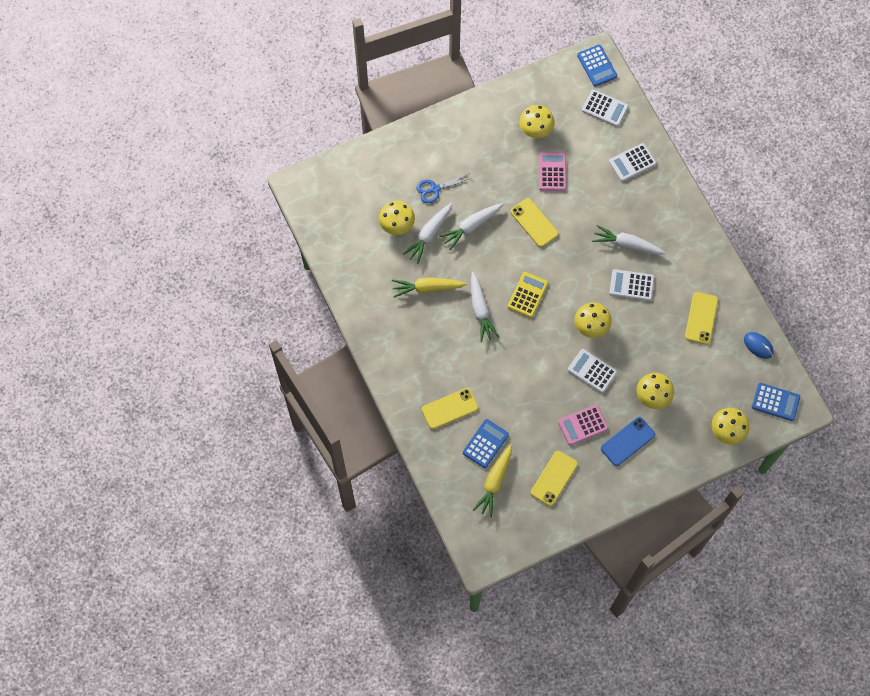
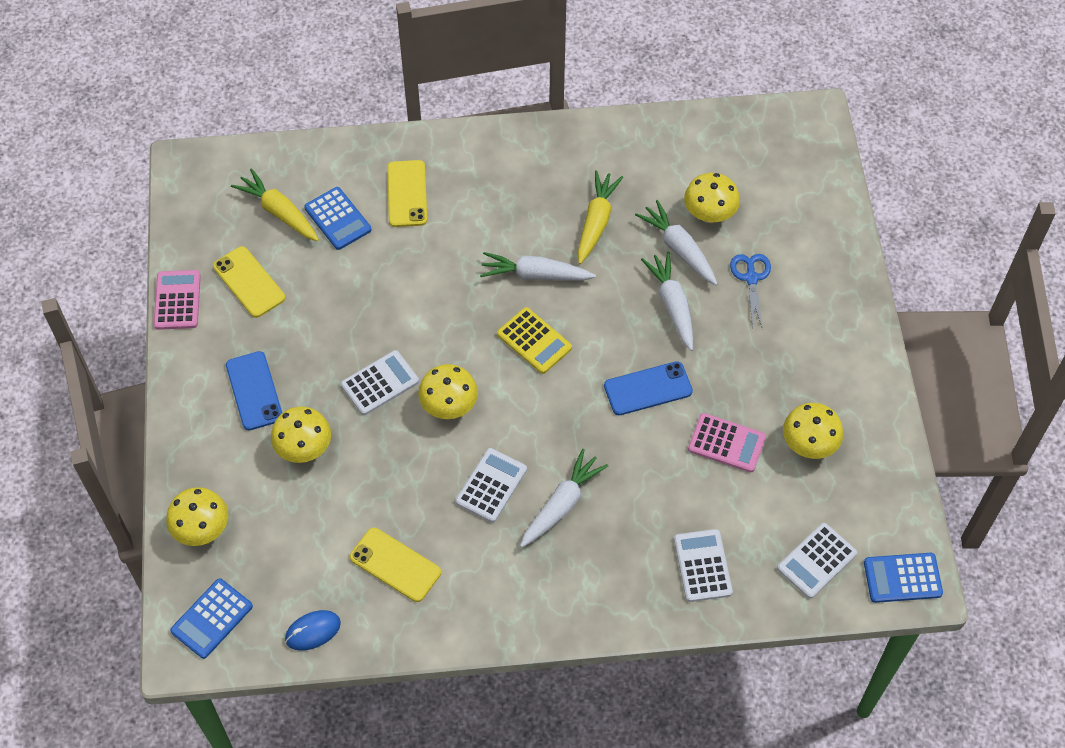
camera: 110 degrees right, 10 degrees down
yellow phone [510,198,559,247] -> blue phone [604,361,693,415]
pink calculator [558,405,608,446] -> pink calculator moved to [154,270,201,330]

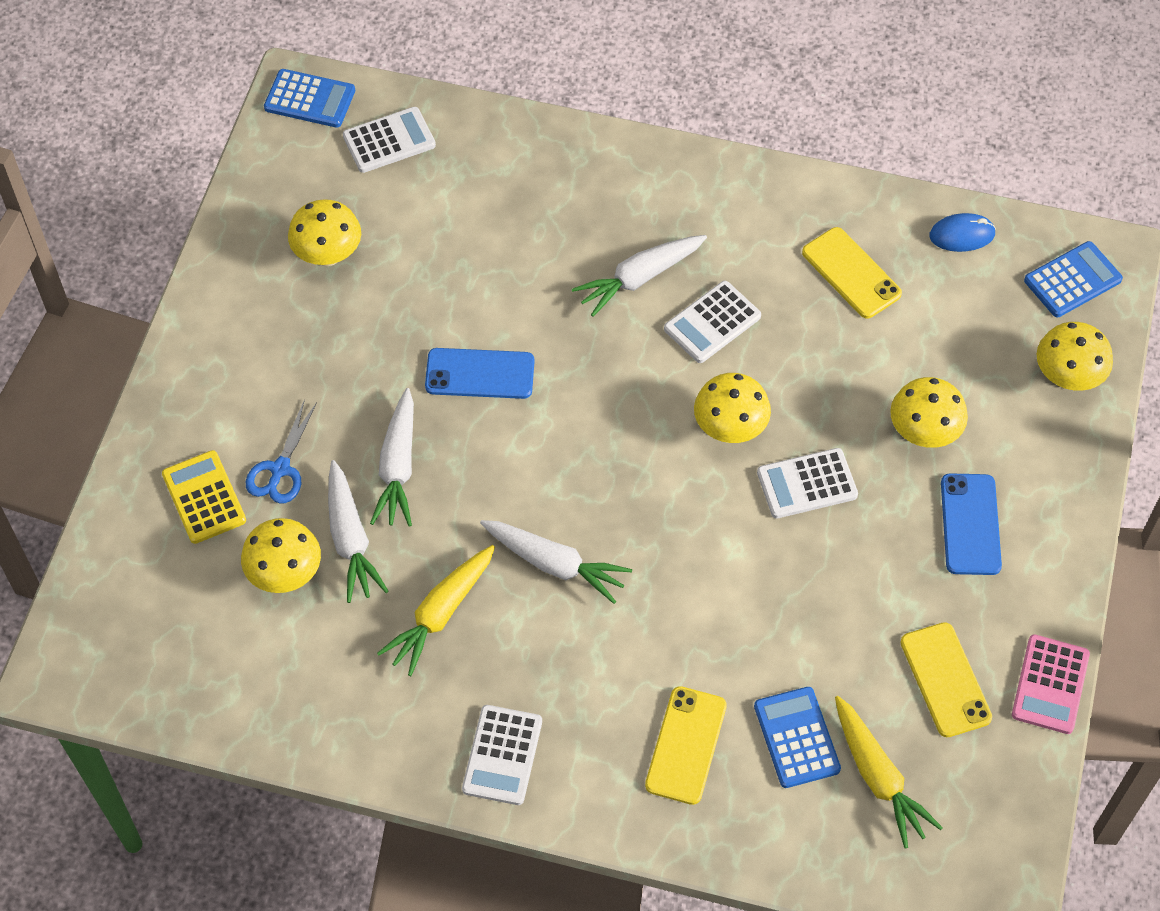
camera: 160 degrees left, 0 degrees up
yellow calculator [497,307,572,374] -> yellow calculator moved to [162,450,246,544]
white calculator [674,529,733,602] -> white calculator moved to [462,705,542,805]
pink calculator [688,413,766,473] -> none

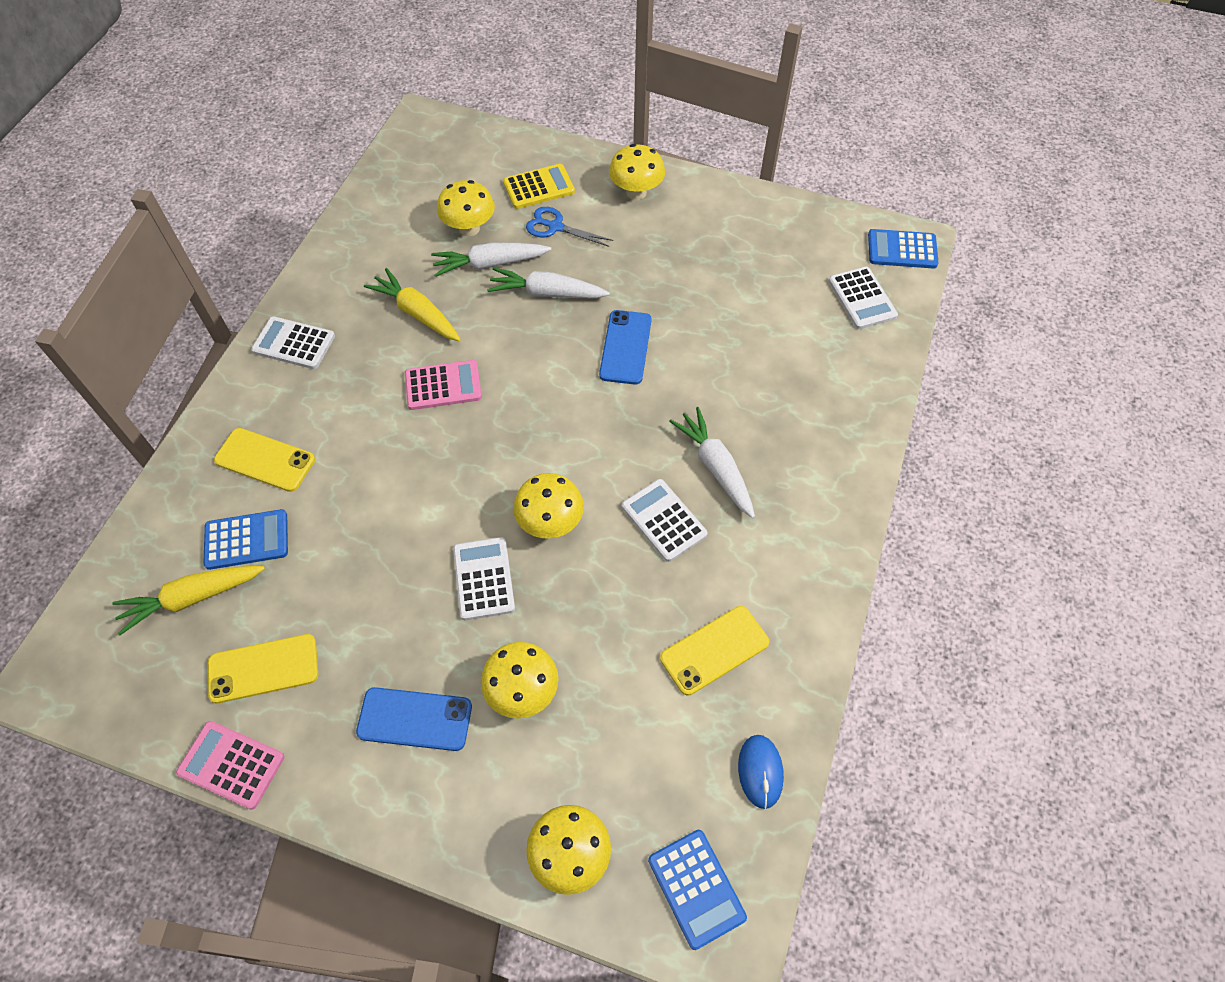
camera: 95 degrees right, 0 degrees up
blue calculator [264,69,355,128] -> blue calculator turned 75 degrees clockwise [868,229,939,269]
yellow mushroom [288,199,361,266] -> yellow mushroom moved to [609,144,665,200]
white carrot [480,520,632,604] -> pink calculator [405,360,482,410]

